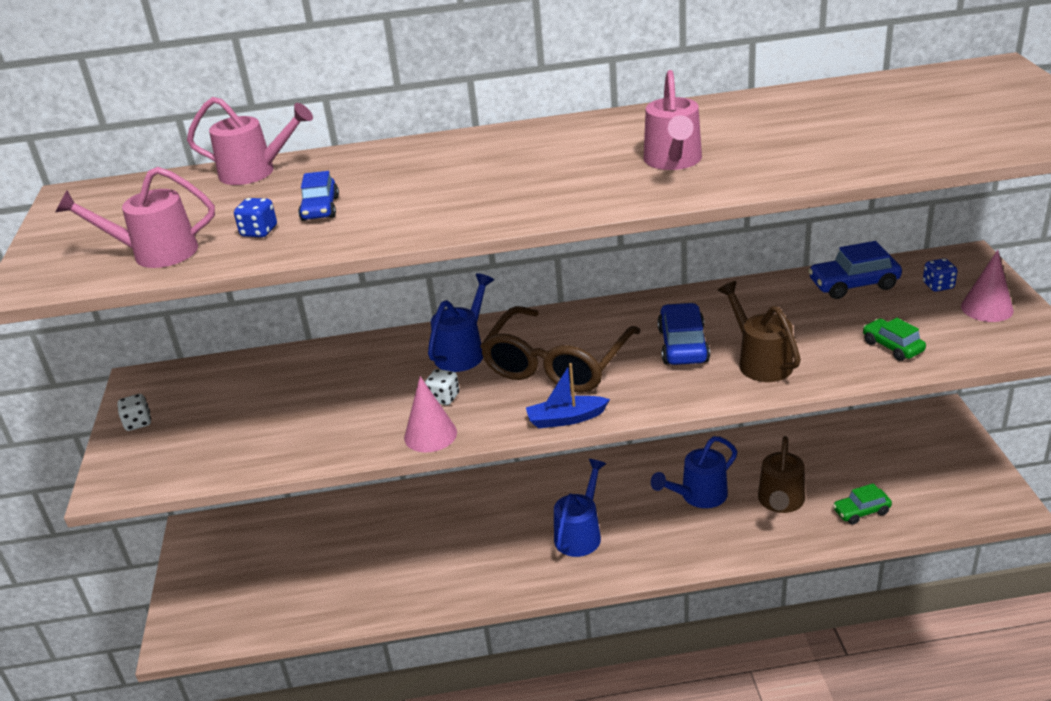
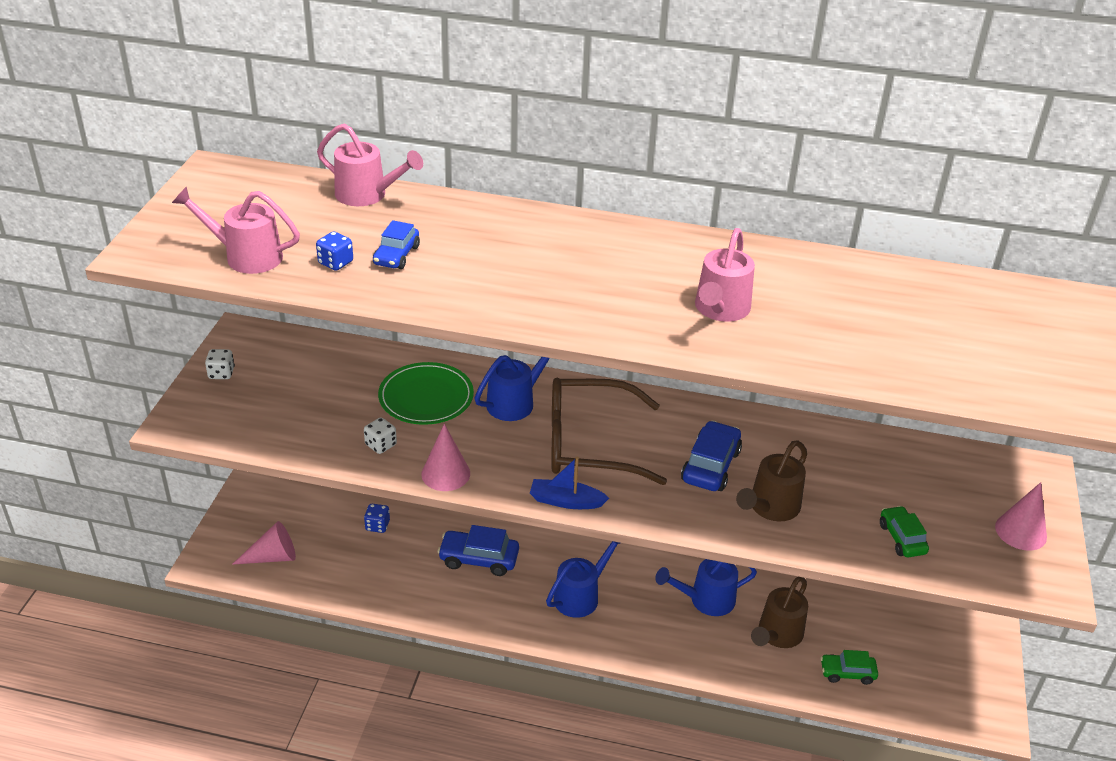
camera: 15 degrees right, 5 degrees up
white dice [425,369,460,405] -> white dice moved to [364,417,397,454]
brown glasses [480,306,641,393] -> brown glasses turned 45 degrees clockwise [551,378,667,485]
brown watering can [718,281,801,382] -> brown watering can turned 135 degrees counterclockwise [736,440,807,521]
blue car [808,241,902,299] -> blue car moved to [438,525,519,576]
blue dice [923,258,957,292] -> blue dice moved to [364,504,390,533]
none -> pink cone [232,521,296,565]
none -> green plate [378,362,474,425]

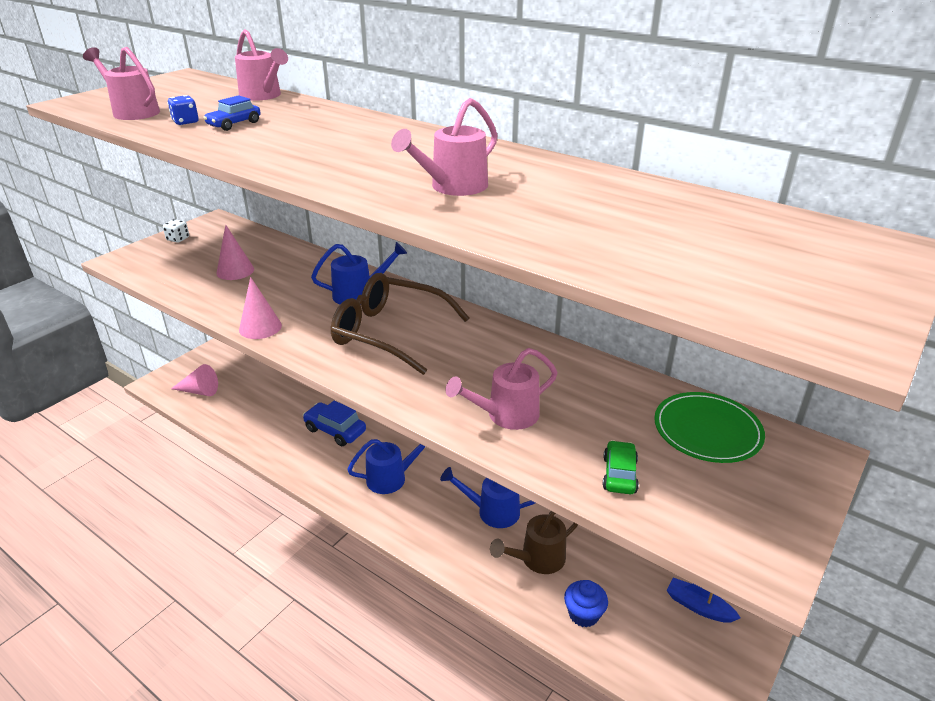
camera: 25 degrees right, 5 degrees down
white dice [364,417,397,454] -> none
blue dice [364,504,390,533] -> none
green plate [378,362,474,425] -> green plate moved to [654,392,765,463]
blue boat [530,457,609,509] -> blue boat moved to [666,578,740,623]
blue car [681,420,742,491] -> none
brown watering can [736,440,807,521] -> pink watering can [446,348,557,430]
green car [821,650,878,685] -> blue cupcake [564,580,608,627]
pink cone [995,482,1047,551] -> pink cone moved to [216,225,254,280]

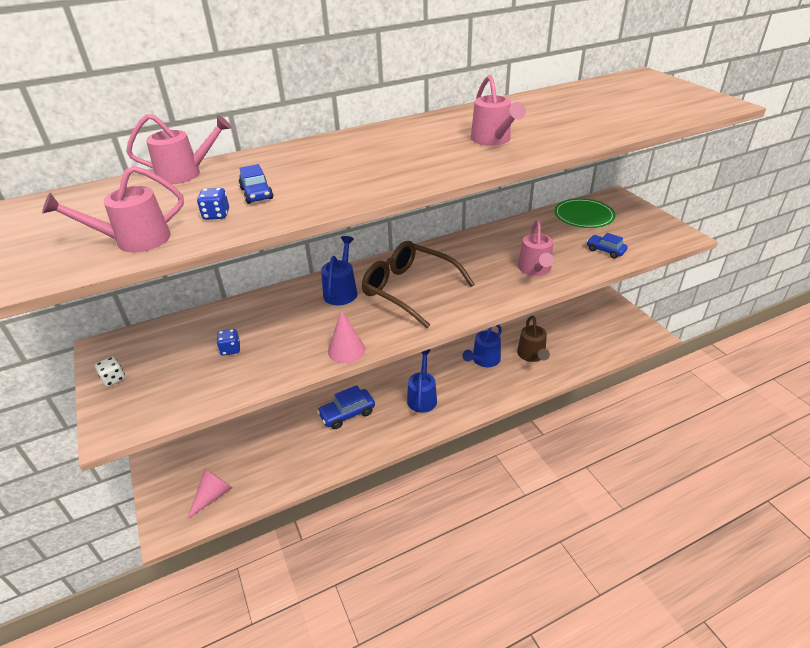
camera: 60 degrees left, 5 degrees up
pink cone [216,225,254,280] -> blue dice [216,329,240,356]
brown glasses [331,273,469,375] -> brown glasses turned 75 degrees clockwise [362,241,475,328]
blue cupcake [564,580,608,627] -> none
green car [603,440,639,494] -> blue car [587,233,628,258]
blue boat [666,578,740,623] -> none

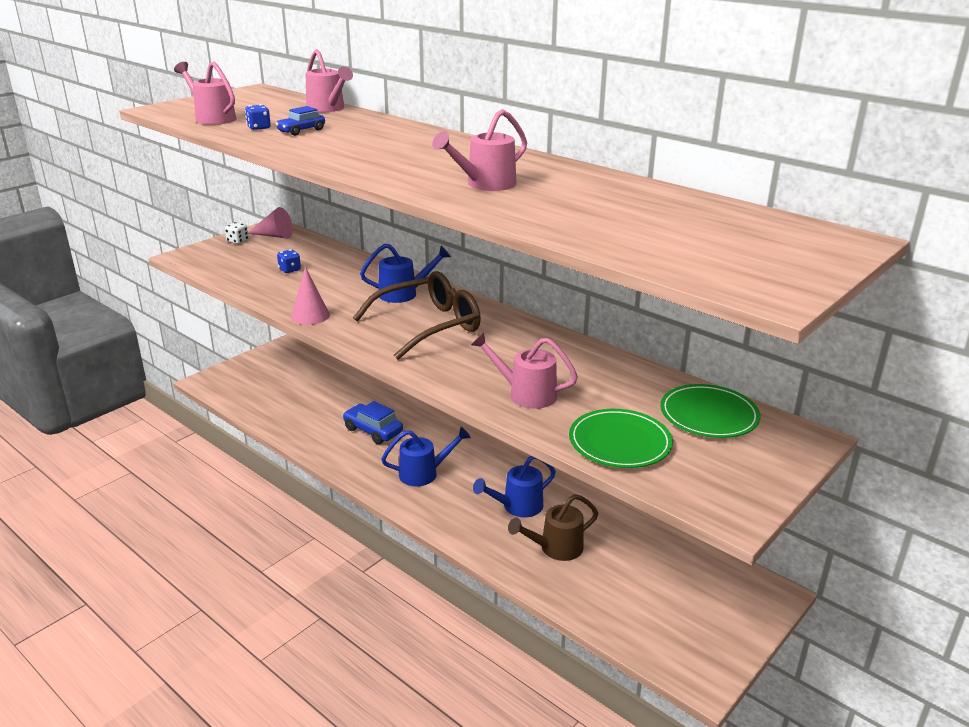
camera: 65 degrees right, 10 degrees down
pink cone [187,469,232,519] -> pink cone moved to [248,207,293,239]
brown glasses [362,241,475,328] -> brown glasses turned 45 degrees clockwise [353,271,481,360]
blue watering can [462,325,502,367] -> blue watering can turned 45 degrees counterclockwise [473,456,556,517]
pink watering can [518,220,554,276] -> pink watering can turned 45 degrees clockwise [471,332,578,409]
blue car [587,233,628,258] -> green plate [569,409,673,468]

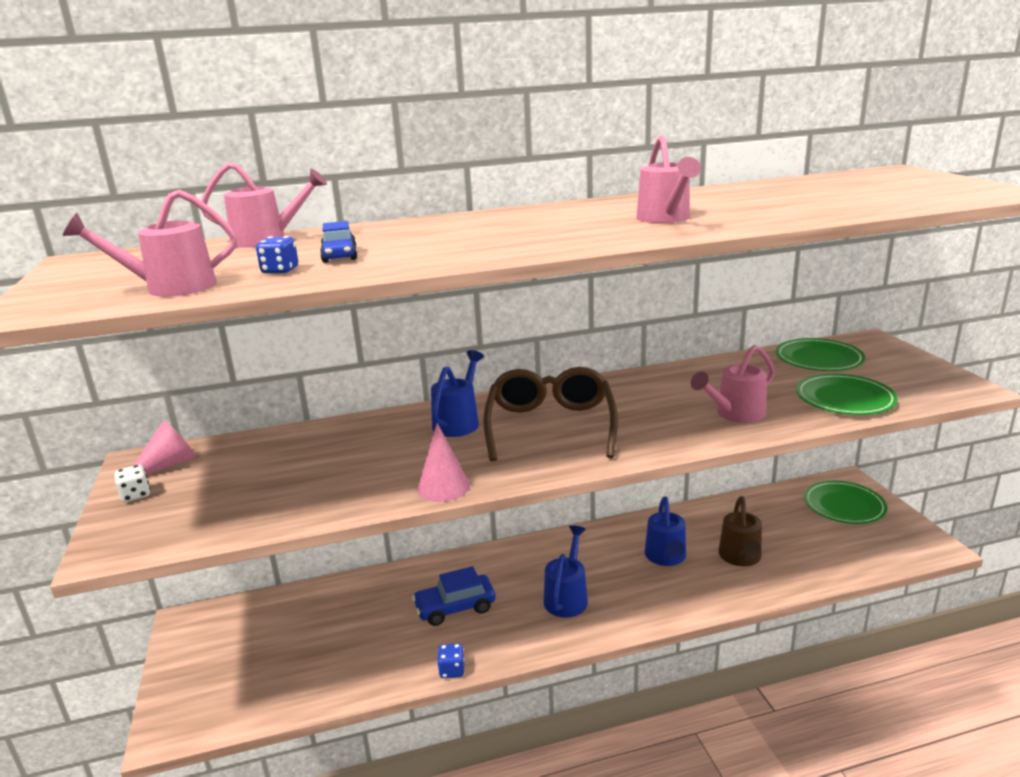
camera: 55 degrees left, 5 degrees down
blue dice [277,249,301,273] -> blue dice moved to [437,643,464,678]
none -> green plate [804,481,887,524]

